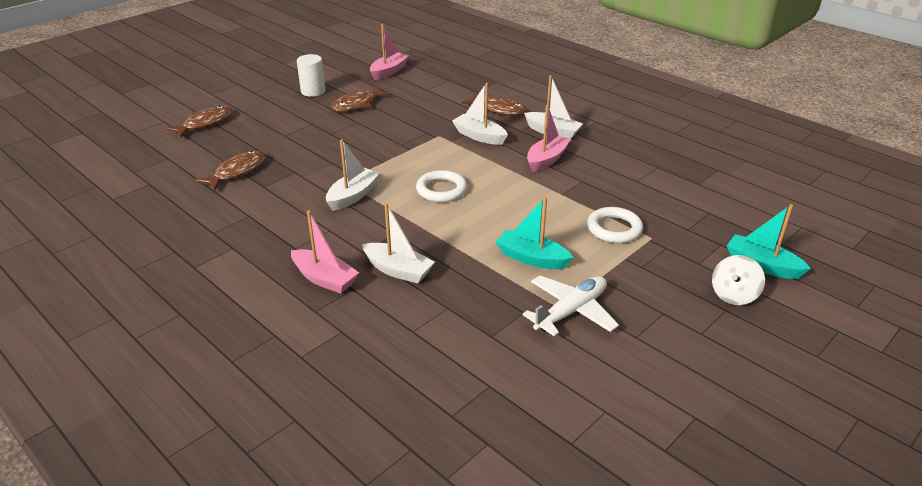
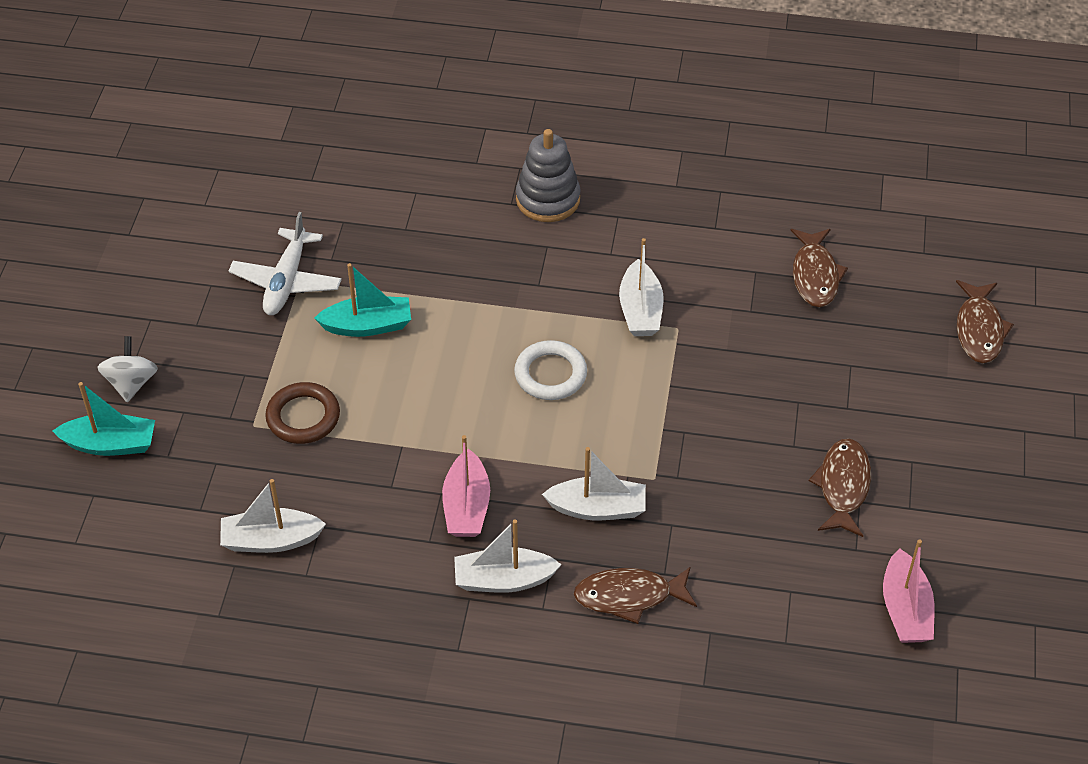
camera: 145 degrees right, 15 degrees up
pink boat [291,210,359,294] -> grey stacking toy [516,129,580,222]
white cylinder [297,54,325,97] -> none
white boat [362,203,435,283] -> white boat moved to [220,479,326,553]
white ring [587,207,643,243] -> brown ring [265,382,340,444]

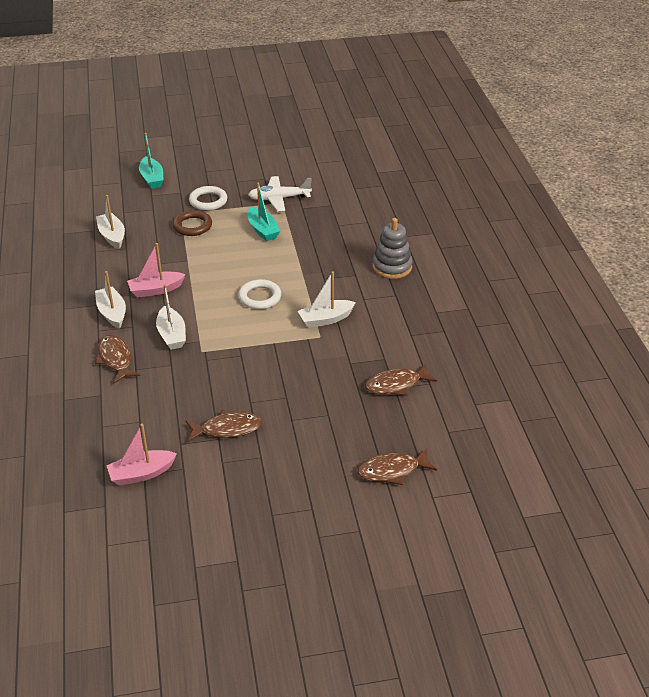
camera: 70 degrees right, 10 degrees down
white spinning top [97,336,158,402] -> none
none -> white ring [189,186,227,211]

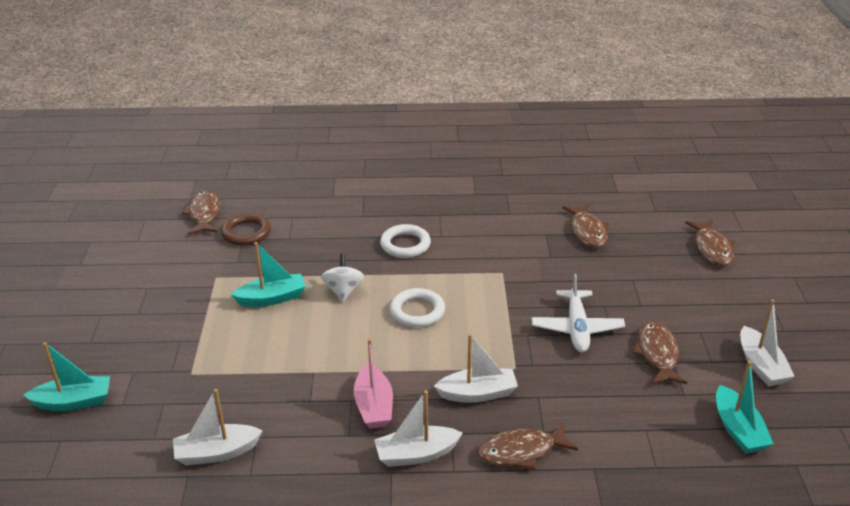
camera: 80 degrees left, 5 degrees down
pink boat [106,424,177,486] -> turquoise boat [716,361,774,454]
brown ring [172,210,212,236] -> brown ring moved to [221,213,271,246]
white ring [189,186,227,211] -> white ring moved to [380,224,431,258]
white plane [248,176,312,211] -> white plane moved to [532,274,625,352]
white boat [298,272,356,328] -> white boat moved to [740,299,795,387]
grey stacking toy [372,218,413,279] -> none
none -> brown fish [181,190,221,235]
none -> white spinning top [321,254,365,302]

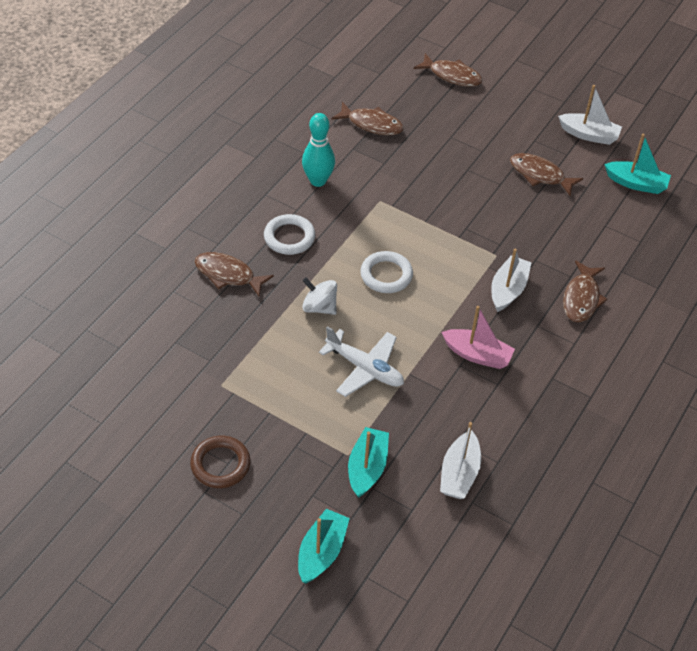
camera: 60 degrees left, 15 degrees up
brown fish [181,190,221,235] -> brown fish moved to [194,252,274,296]
brown ring [221,213,271,246] -> brown ring moved to [190,436,251,488]
turquoise boat [231,242,306,307] -> turquoise boat moved to [348,427,389,498]
white boat [374,390,463,467] -> none
white plane [532,274,625,352] -> white plane moved to [319,326,404,397]
none -> turquoise bowling pin [302,113,335,187]

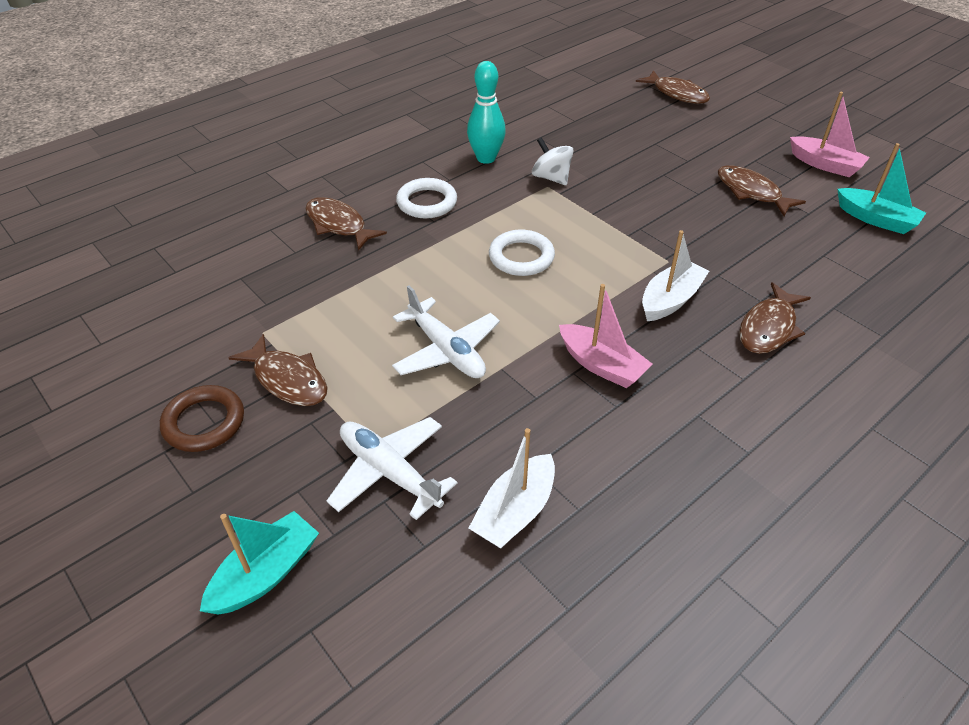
camera: 20 degrees right, 5 degrees down
white spinning top [302,277,337,315] -> white spinning top moved to [532,137,573,185]
brown fish [331,102,404,135] -> brown fish moved to [228,334,328,406]
turquoise boat [348,427,389,498] -> white plane [326,417,457,520]
white boat [558,85,622,145] -> pink boat [790,92,870,177]

